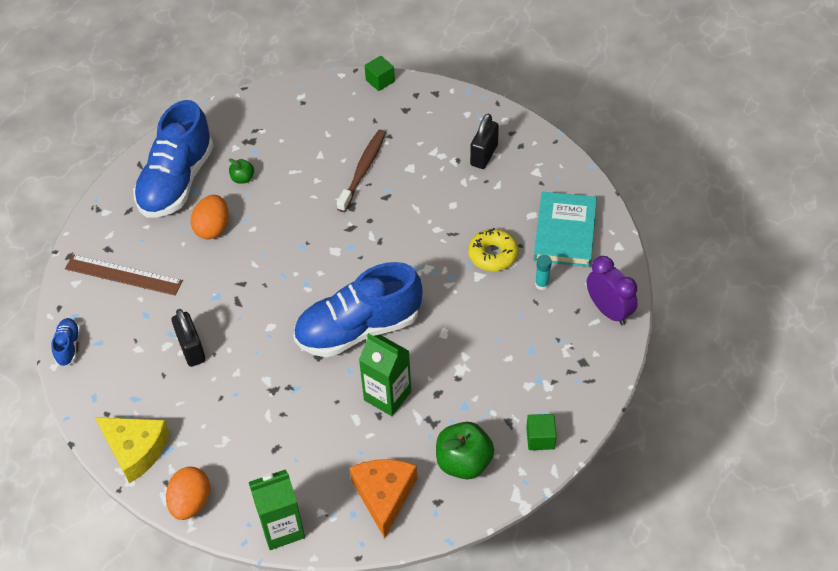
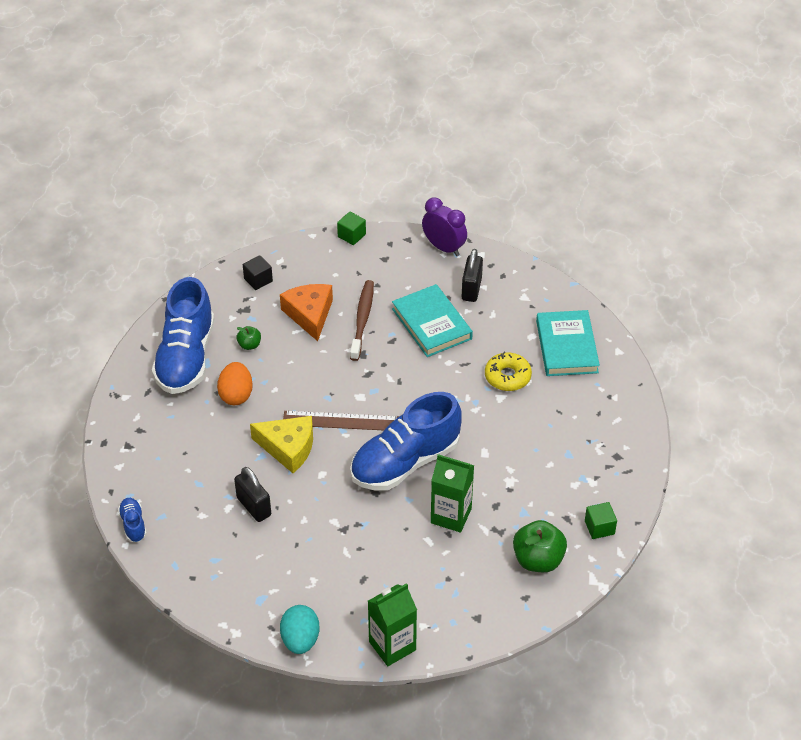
camera: 15 degrees left, 5 degrees down
brown ruler [65,254,183,296] -> brown ruler moved to [283,411,399,430]
yellow cheese [95,417,170,483] -> yellow cheese moved to [250,416,313,473]
orange egg [166,467,210,520] -> turquoise egg [280,605,319,654]
orange cheese [349,459,417,538] -> orange cheese moved to [280,284,333,341]
turquoise glue stick [535,255,552,290] -> none
purple clock [587,256,638,325] -> purple clock moved to [422,197,467,256]
none -> black cube [243,255,273,290]
none -> turquoise book [392,284,473,357]

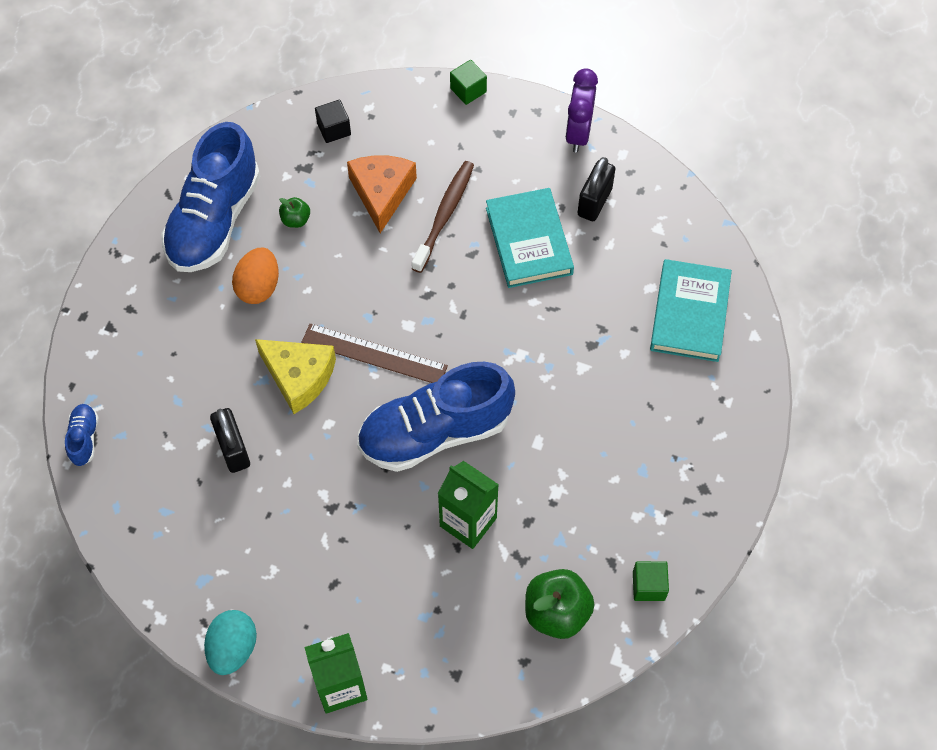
camera: 15 degrees right, 15 degrees up
purple clock [422,197,467,256] -> purple clock turned 135 degrees counterclockwise [565,68,598,153]
yellow donut [485,352,532,391] -> none

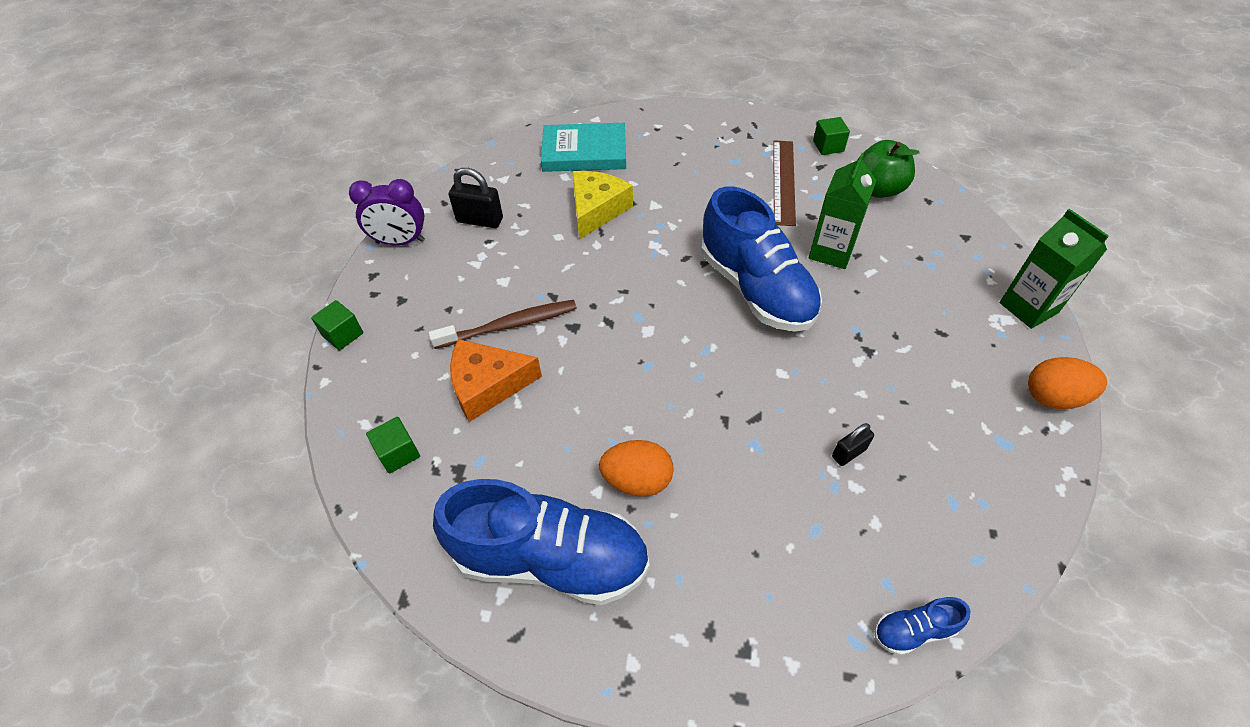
camera: 100 degrees left, 10 degrees down
turquoise egg [204,610,257,675] -> orange egg [1028,357,1107,409]
black padlock [210,408,250,473] -> black padlock [832,423,874,466], size x0.62
yellow cheese [255,339,336,414] -> yellow cheese moved to [572,171,633,240]
green apple [279,197,310,228] -> none
brown ruler [301,323,448,383] -> brown ruler moved to [773,140,796,226]
black cube [315,99,351,143] -> green cube [366,417,420,474]
brown toothbrush [412,161,474,273] -> brown toothbrush turned 150 degrees clockwise [429,300,577,349]
turquoise book [486,188,574,288] -> none

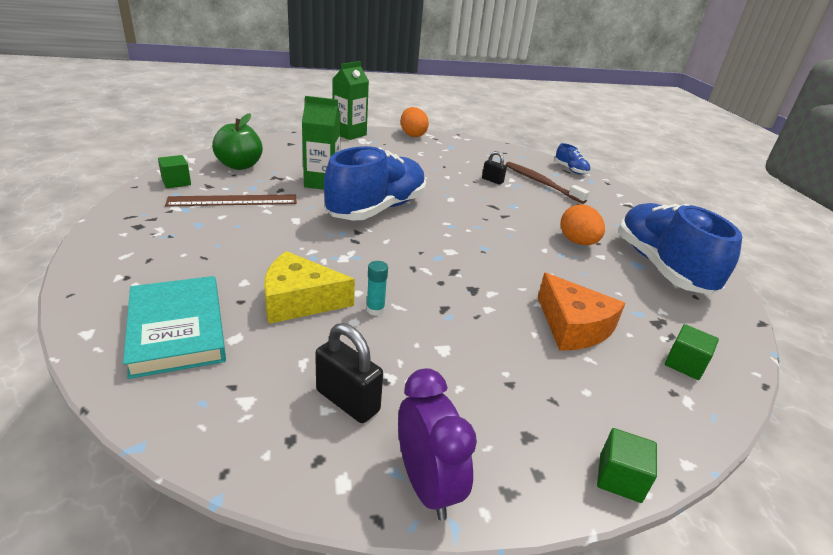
camera: 115 degrees left, 20 degrees down
brown toothbrush [429,300,577,349] -> brown toothbrush moved to [505,162,589,204]
black padlock [449,168,503,228] -> black padlock turned 45 degrees counterclockwise [315,323,383,423]
none -> turquoise glue stick [366,261,388,316]

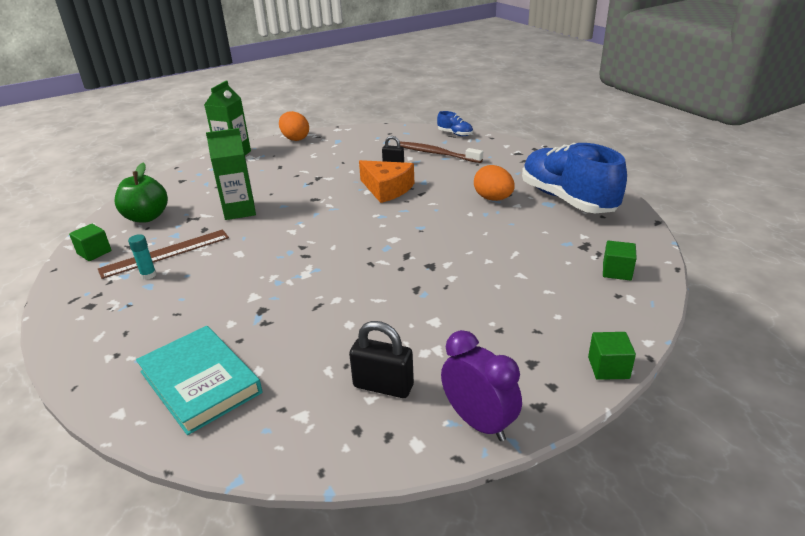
camera: 15 degrees left, 0 degrees up
yellow cheese [264,251,355,324] -> none
blue shoe [324,146,426,220] -> none
turquoise glue stick [366,261,388,316] -> turquoise glue stick moved to [128,234,157,280]
orange cheese [538,273,625,351] -> orange cheese moved to [359,160,414,203]

